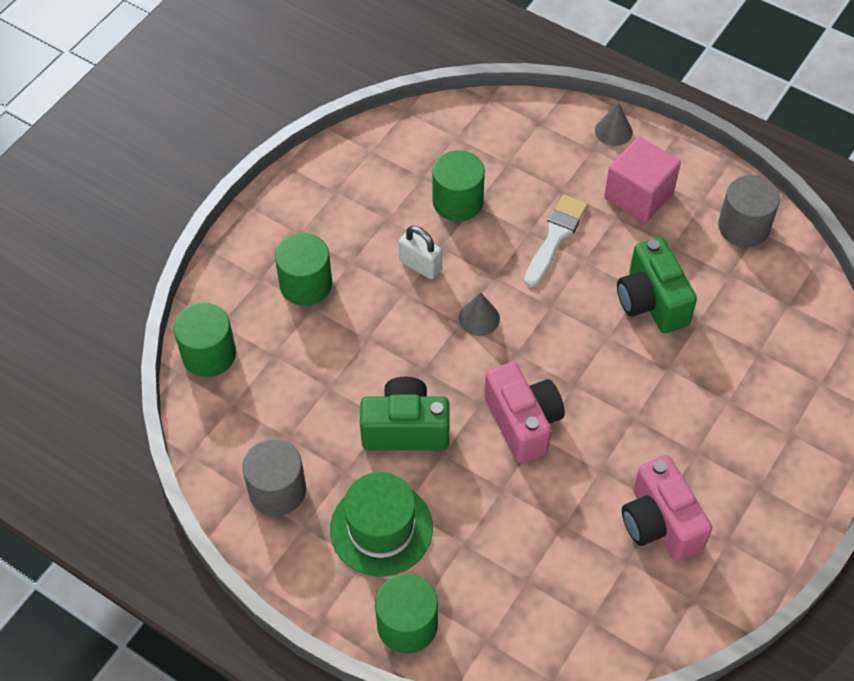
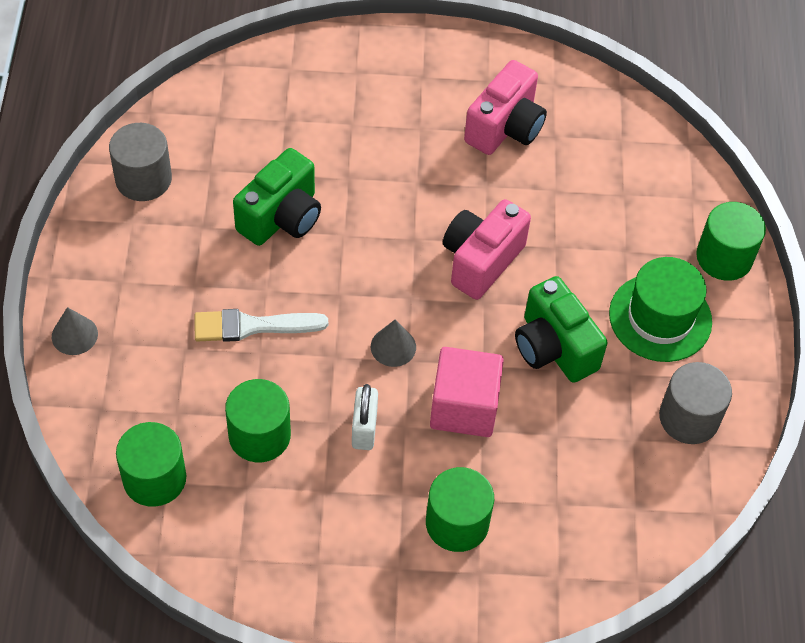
camera: 125 degrees left, 0 degrees up
green cylinder [174,303,236,377] -> green cylinder moved to [116,422,186,507]
pink cube [604,137,681,223] -> pink cube moved to [430,347,504,437]

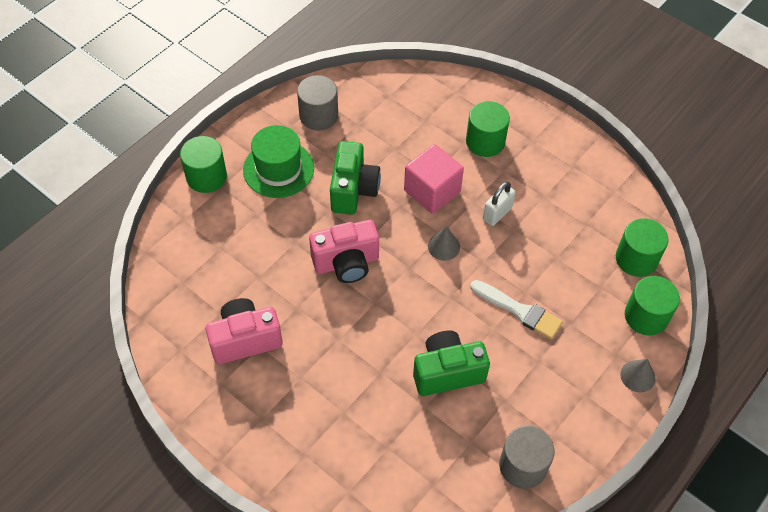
camera: 140 degrees left, 0 degrees up
green cylinder [225,379,291,462] -> green cylinder moved to [625,276,680,335]

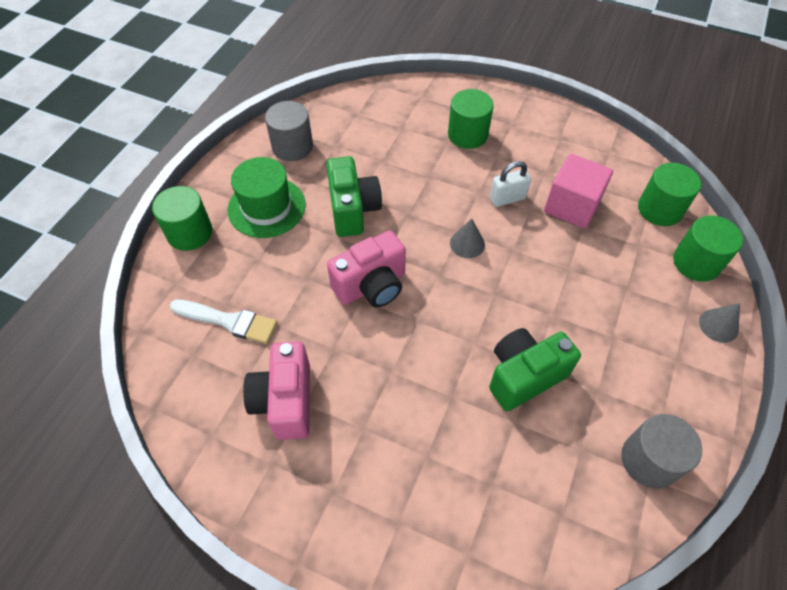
camera: 15 degrees left, 0 degrees up
pink camera [206,298,283,364] -> pink camera turned 60 degrees counterclockwise [243,341,310,440]
pink cube [404,144,464,214] -> pink cube moved to [544,154,613,229]
white brush [470,280,563,339] -> white brush moved to [170,299,277,344]
white padlock [483,181,516,226] -> white padlock turned 45 degrees clockwise [490,161,531,207]

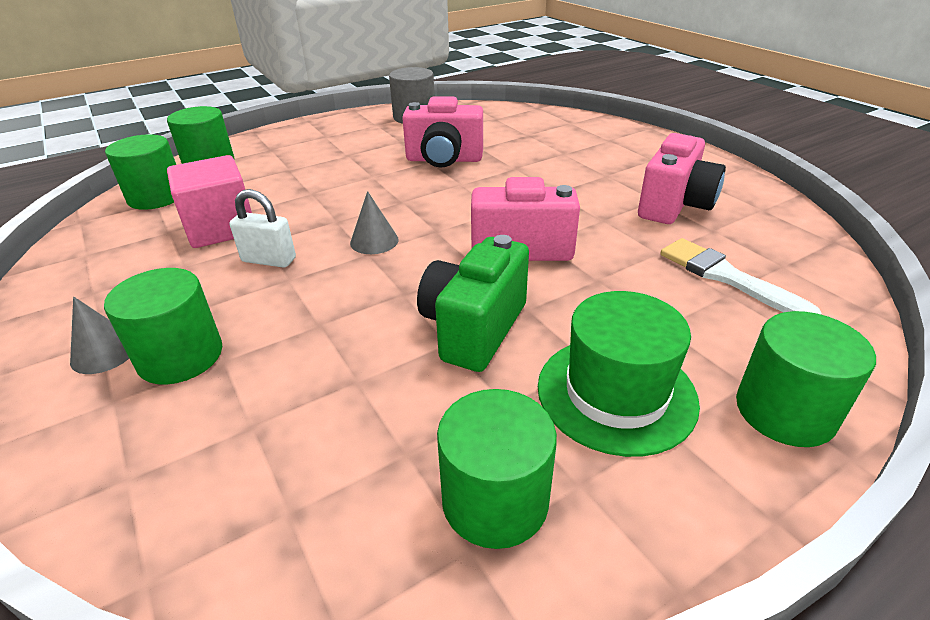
camera: 145 degrees left, 20 degrees down
grey cylinder [265,101,313,161] -> green cylinder [437,389,557,549]
green camera [489,328,581,411] -> pink camera [402,96,483,168]
grey cone [699,303,740,343] -> grey cone moved to [70,297,129,374]

